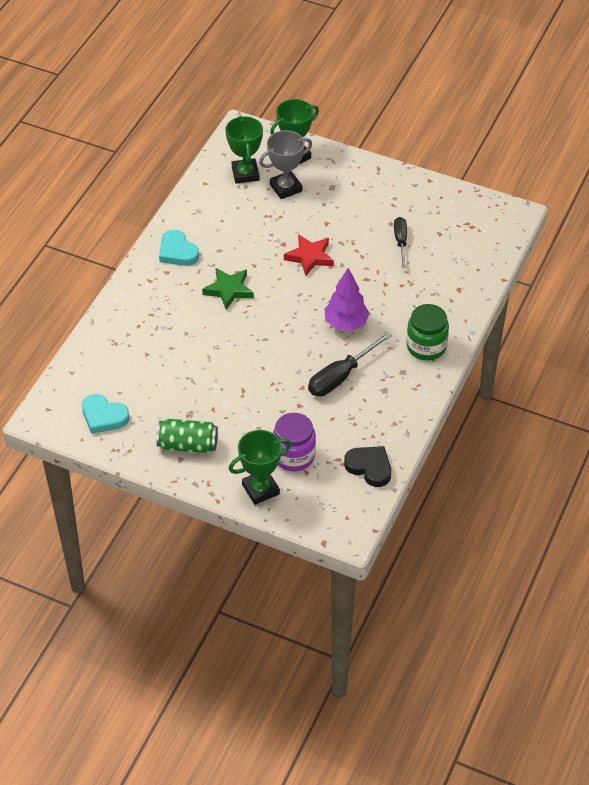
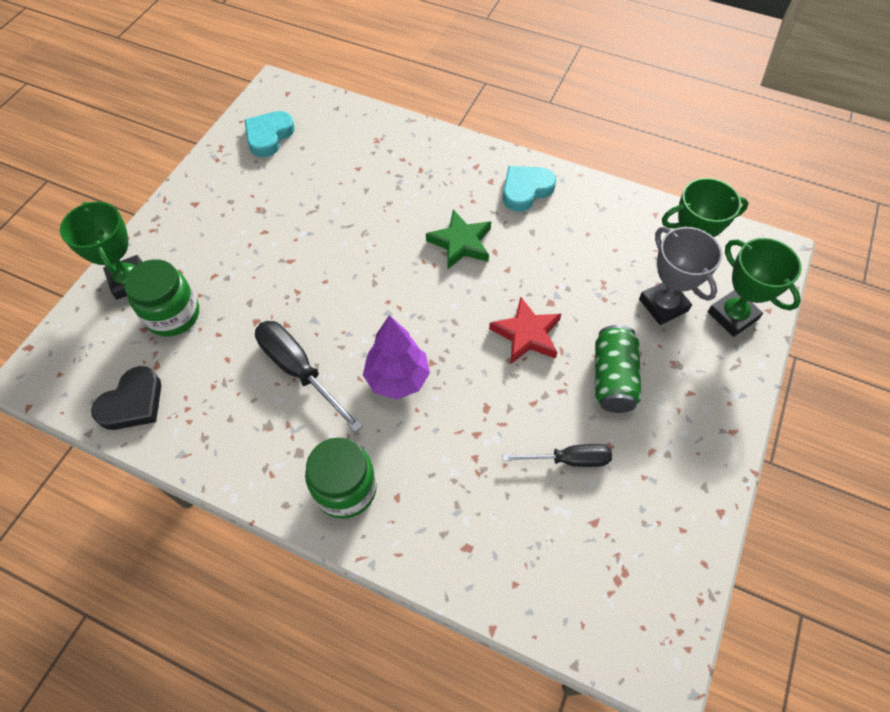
camera: 90 degrees right, 10 degrees up
green can [156,419,218,453] -> green can moved to [595,325,641,413]
purple jar [273,413,316,471] -> green jar [124,259,199,337]

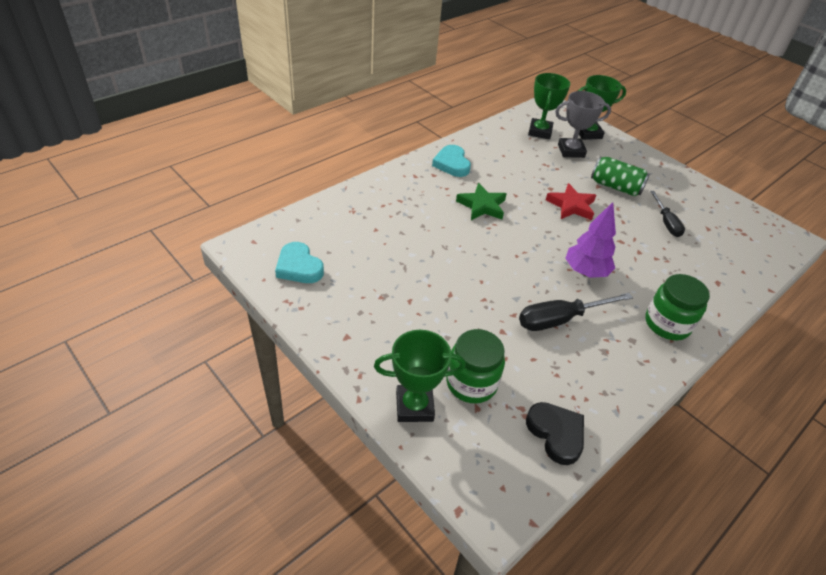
camera: 70 degrees left, 15 degrees down
black screwdriver [502,444,612,467] -> black screwdriver turned 150 degrees clockwise [650,191,685,237]

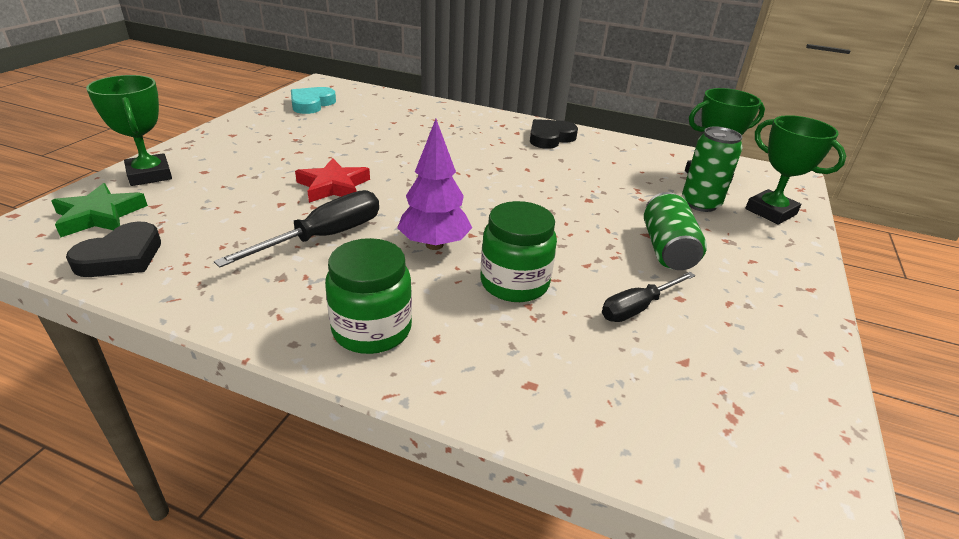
camera: 65 degrees right, 10 degrees down
turquoise heart [432,145,471,177] -> black heart [530,119,578,149]
green jar [446,329,505,403] -> green jar moved to [480,201,557,302]
green star [456,183,507,220] -> green star moved to [51,183,148,237]
black screwdriver [519,293,633,331] -> black screwdriver turned 90 degrees clockwise [214,190,379,268]
red star [546,183,596,220] -> red star moved to [295,158,370,203]
grey trophy [555,91,611,158] -> green can [682,126,743,212]

